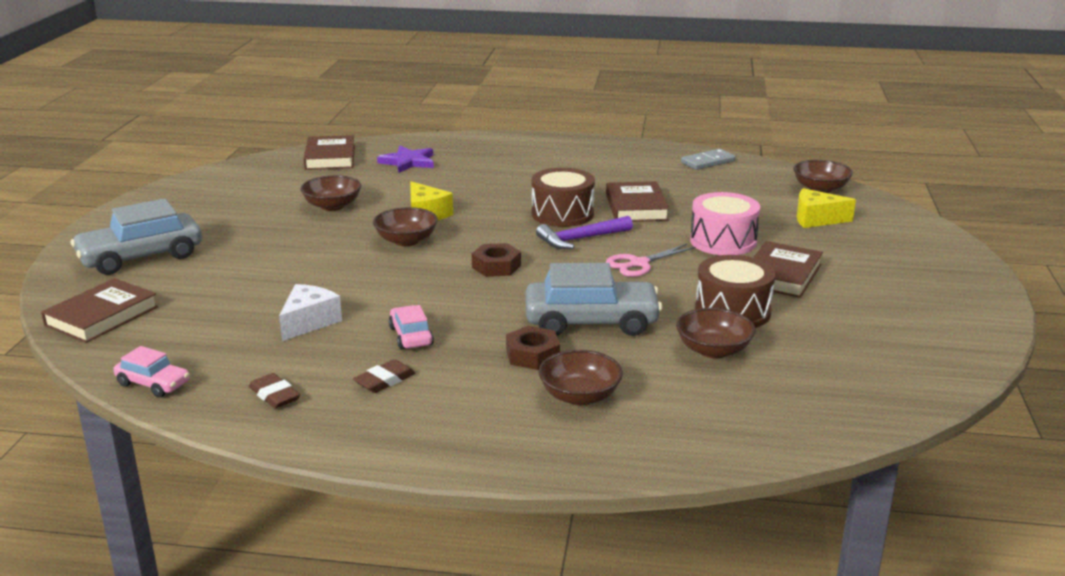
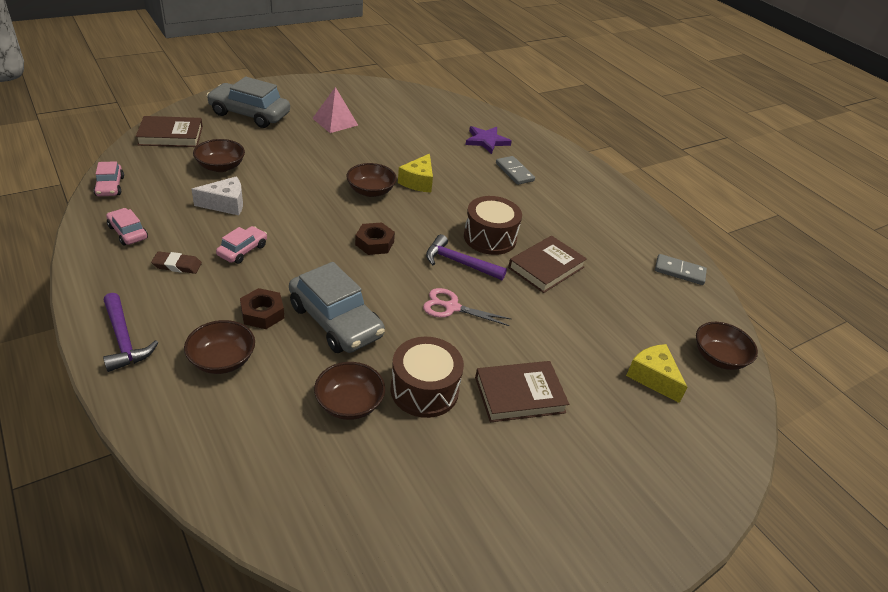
camera: 45 degrees right, 15 degrees up
brown eraser [249,373,300,408] -> pink car [106,208,148,245]
brown bowl [300,175,361,211] -> brown bowl moved to [193,139,245,172]
brown book [303,135,355,170] -> none
pink drum [690,192,760,255] -> none
none -> purple hammer [103,293,159,372]
none -> pink pyramid [312,87,358,133]
none -> grey domino [496,156,535,185]

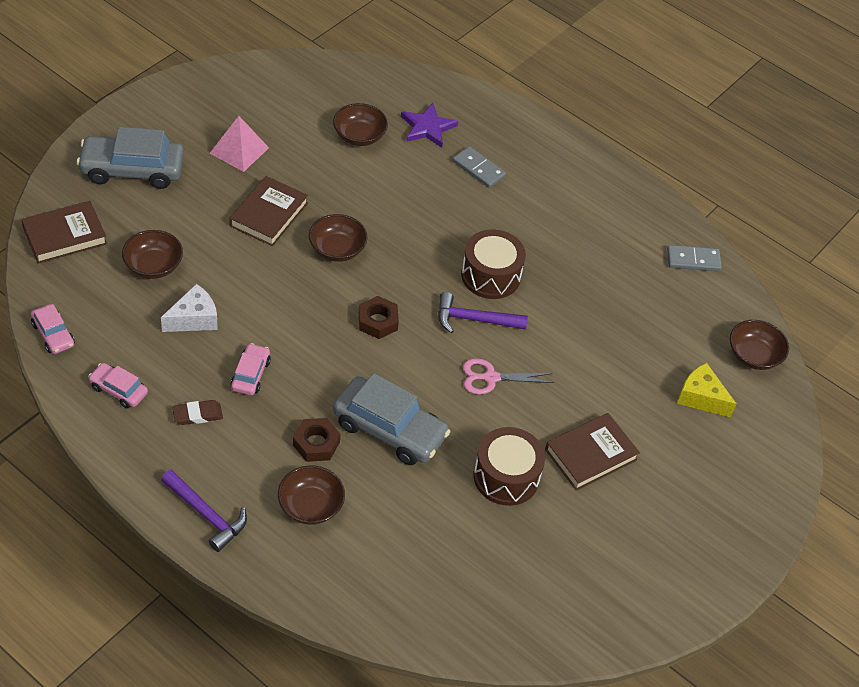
camera: 20 degrees left, 10 degrees up
brown bowl [314,362,385,420] -> brown bowl moved to [333,103,388,146]
yellow cheese [398,154,433,193] -> none
brown book [508,236,587,293] -> brown book moved to [229,176,308,246]

